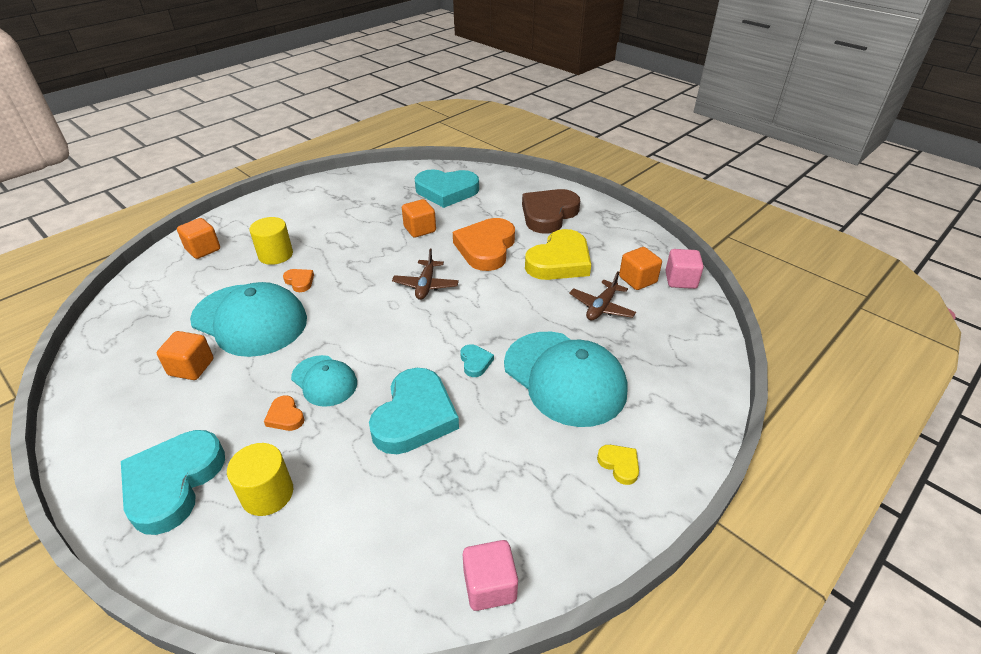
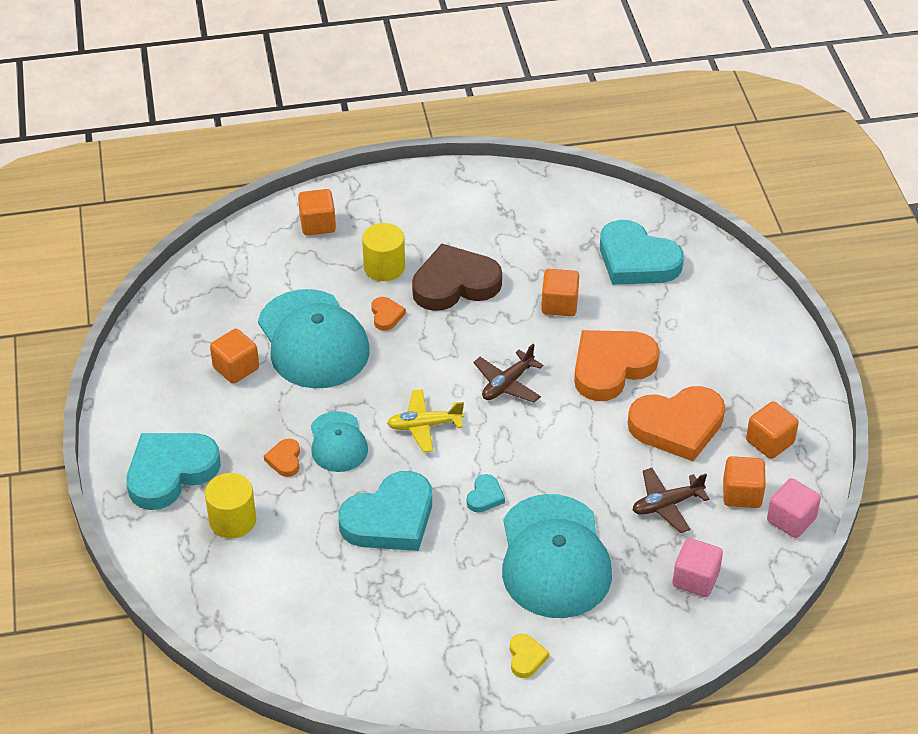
camera: 35 degrees right, 5 degrees up
pink cube [463,540,518,611] -> pink cube moved to [673,538,723,597]
brown heart [522,189,580,234] -> brown heart moved to [412,244,502,311]
yellow heart [525,229,591,280] -> orange heart [628,386,725,461]
none -> yellow plane [387,389,464,452]
none -> orange cube [746,401,799,459]

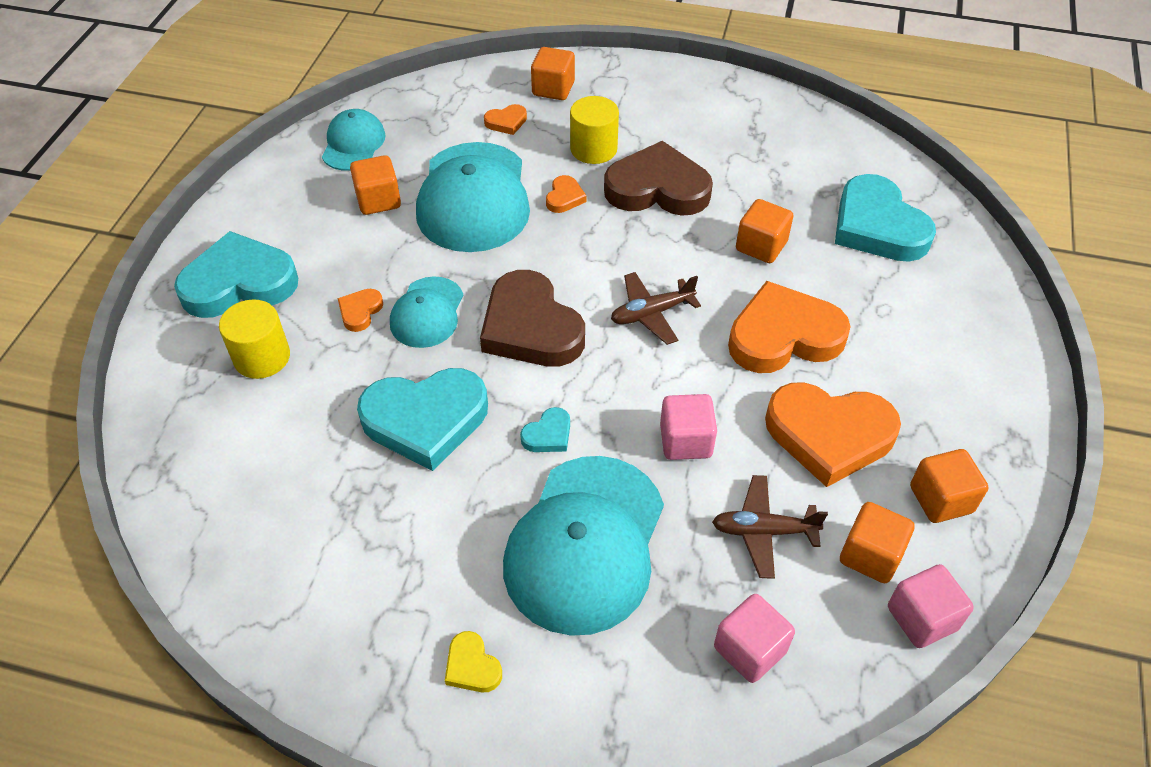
camera: 25 degrees right, 5 degrees up
yellow plane [387,389,464,452] -> brown heart [480,270,585,367]
yellow heart [510,634,549,678] -> yellow heart turned 120 degrees clockwise [445,631,502,693]
none -> turquoise cap [322,109,386,170]
none -> orange heart [484,104,527,135]
none -> pink cube [660,394,717,460]

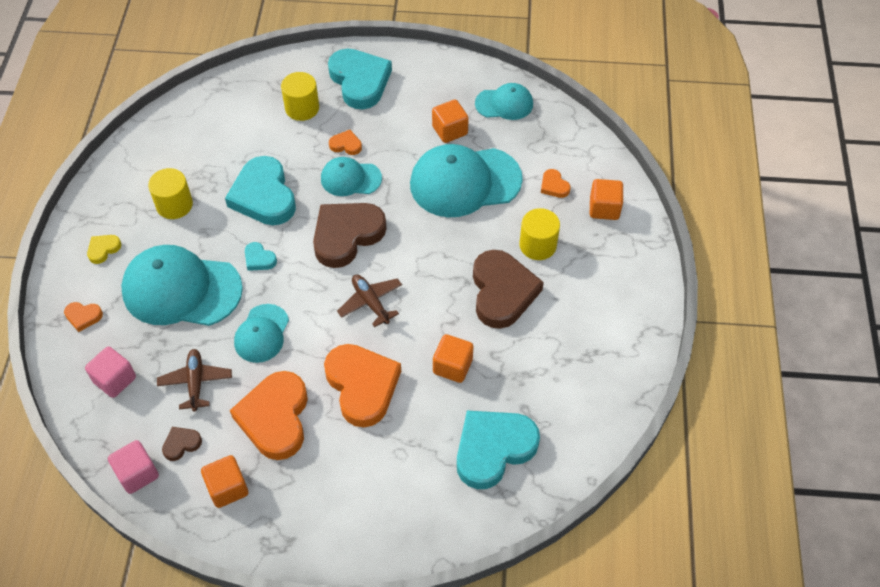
camera: 80 degrees right, 5 degrees up
orange heart [546,175,587,213] -> orange heart moved to [64,302,103,332]
pink cube [660,394,717,460] -> turquoise cap [234,304,289,363]
orange cube [840,502,915,583] -> brown heart [162,427,202,461]
none -> yellow cylinder [148,168,193,219]

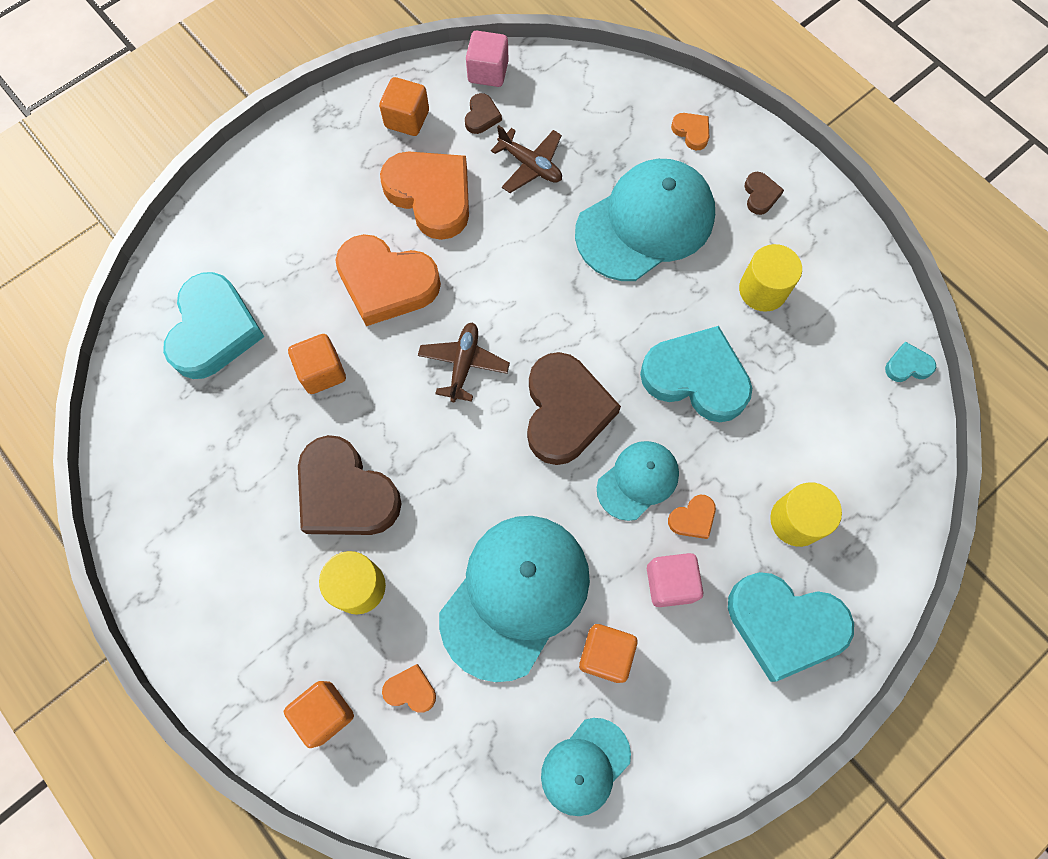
camera: 135 degrees right, 15 degrees up
orange heart [64,302,103,332] -> orange heart turned 90 degrees clockwise [671,113,709,150]
pink cube [85,347,136,398] -> pink cube moved to [647,553,703,607]
yellow heart [87,235,121,264] -> brown heart [744,172,784,215]
turquoise cap [234,304,289,363] -> none
turquoise heart [245,242,277,271] -> turquoise heart moved to [885,342,936,382]
brown plane [337,275,402,327] -> brown plane turned 90 degrees counterclockwise [418,322,510,402]

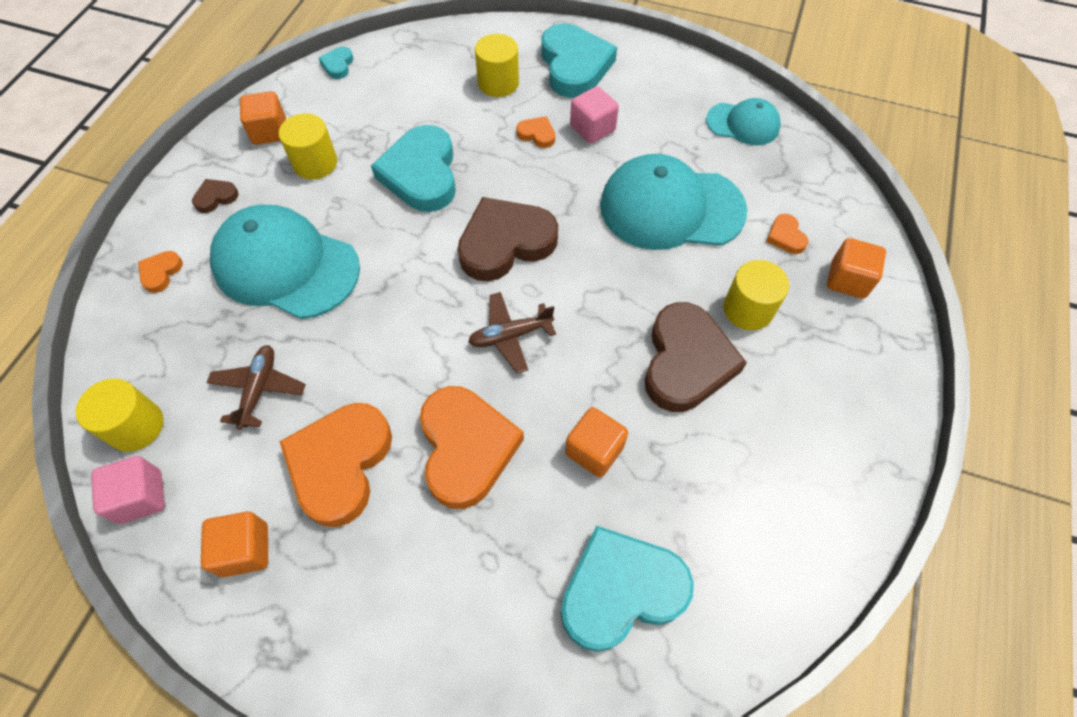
camera: 120 degrees left, 10 degrees down
brown heart [465,93,502,134] -> none
orange cube [579,624,638,683] -> orange cube moved to [240,91,286,145]
turquoise cap [597,441,679,521] -> none
turquoise heart [885,342,936,382] -> turquoise heart turned 45 degrees clockwise [319,47,353,79]
none -> yellow cylinder [76,379,163,452]

